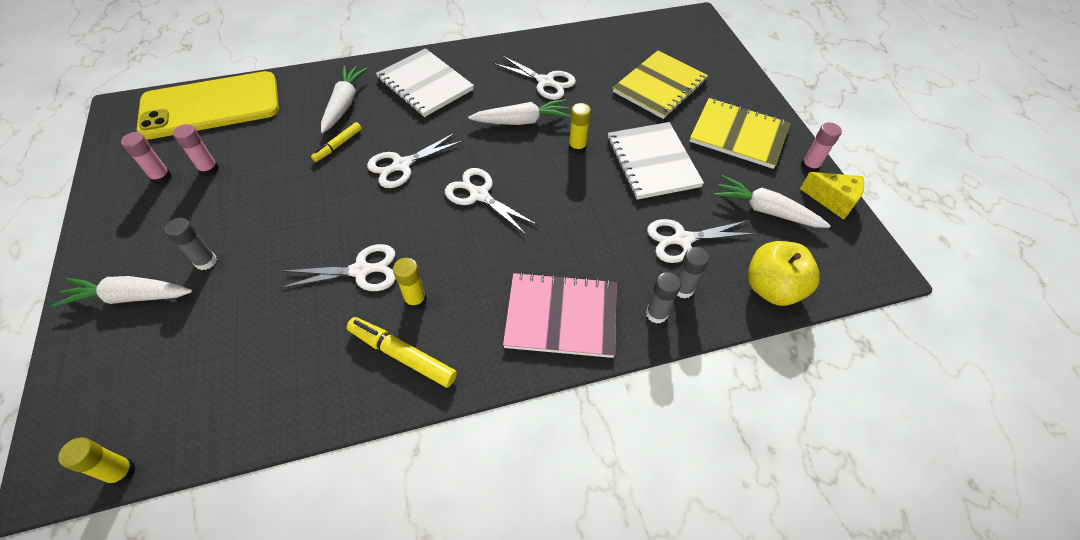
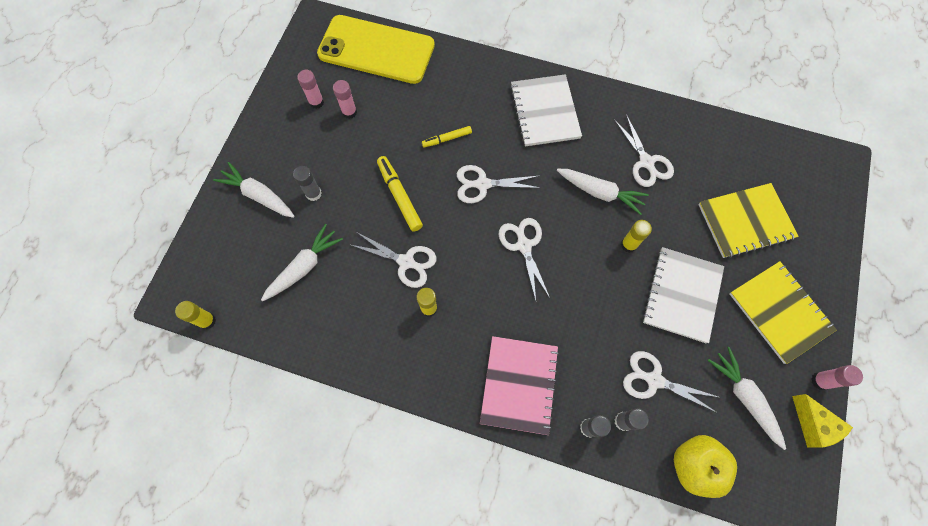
camera: 35 degrees right, 15 degrees up
white carrot [321,65,368,133] -> white carrot moved to [261,224,343,301]
yellow marker [347,317,457,388] -> yellow marker moved to [377,156,423,232]
pink notebook [503,272,617,358] -> pink notebook turned 60 degrees clockwise [480,336,559,435]

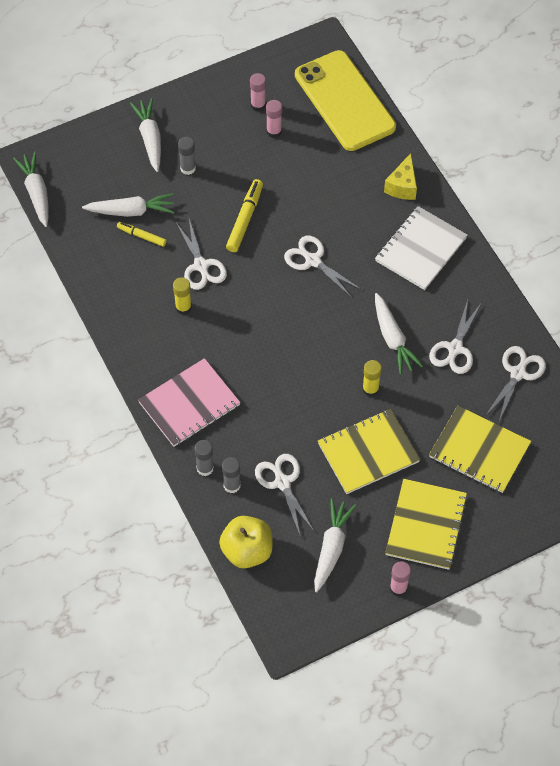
camera: 45 degrees right, 10 degrees down
yellow glue stick [175,301,216,330] -> white carrot [13,152,48,227]
yellow marker [422,126,472,147] -> yellow marker moved to [117,222,167,247]
white scissors [499,218,550,301] -> white scissors moved to [485,346,546,421]
white notebook [643,247,724,343] -> yellow notebook [318,409,420,494]
yellow cheese [792,394,853,448] -> yellow cheese moved to [384,153,417,200]

